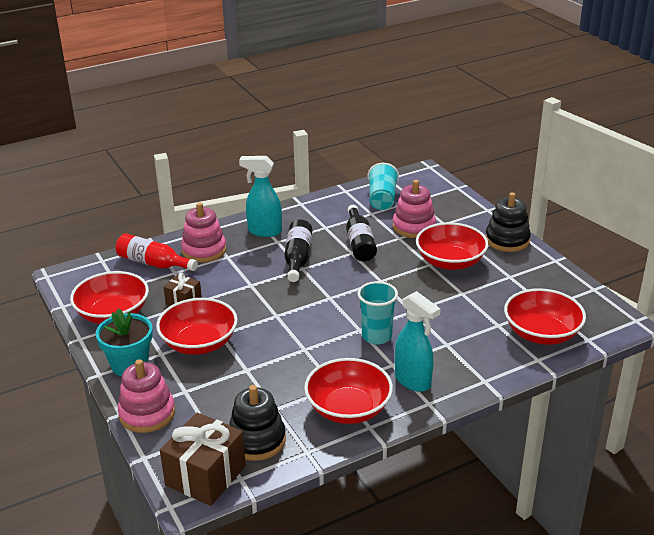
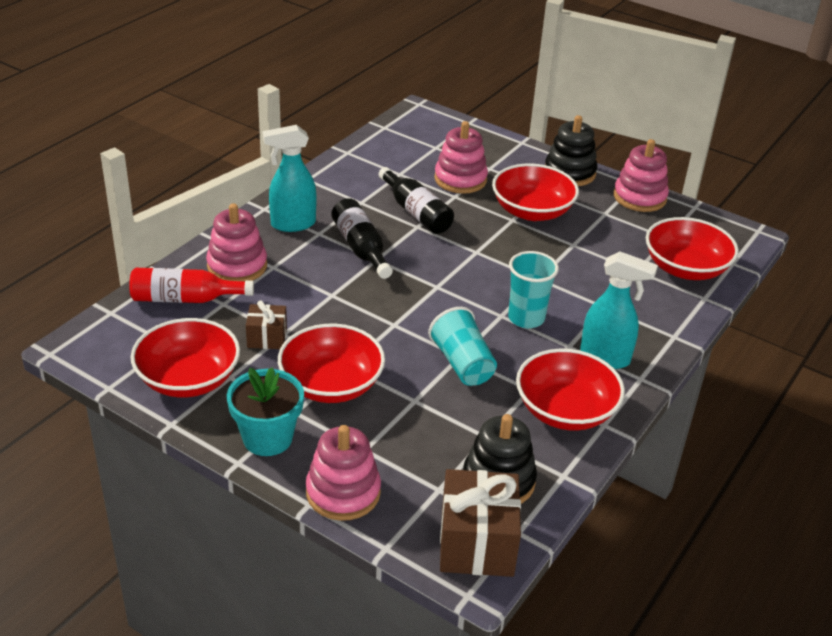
camera: 30 degrees left, 5 degrees up
turquoise cup [367,163,399,210] -> turquoise cup moved to [428,307,497,386]
none -> pink stacking toy [614,139,669,212]

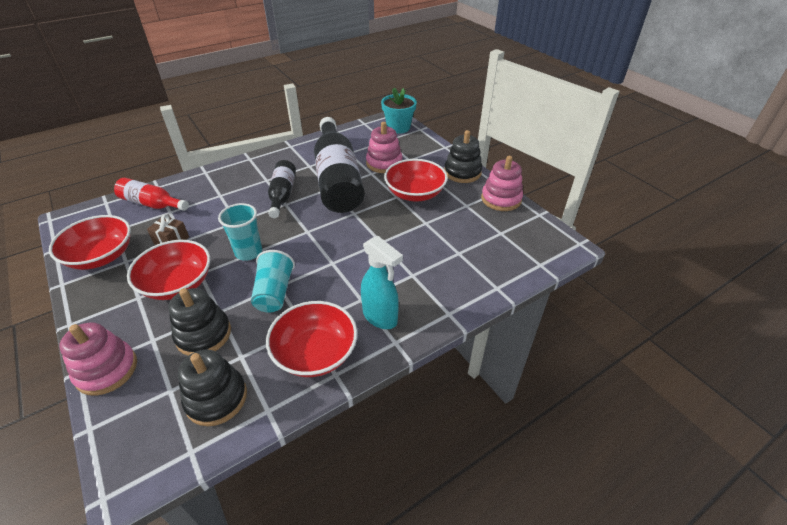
camera: 25 degrees right, 5 degrees up
pink stacking toy [206,203,267,281] -> none
turquoise flower pot [227,368,304,456] -> turquoise flower pot moved to [381,87,417,134]
turquoise spray bottle [262,125,316,232] -> none
black bottle [379,167,454,234] -> black bottle [314,117,365,213], size x1.92
brown gift [440,469,521,577] -> none
turquoise cup [508,251,559,328] -> turquoise cup moved to [218,203,262,261]
red bowl [646,217,739,280] -> none
none -> black stacking toy [168,288,231,356]

